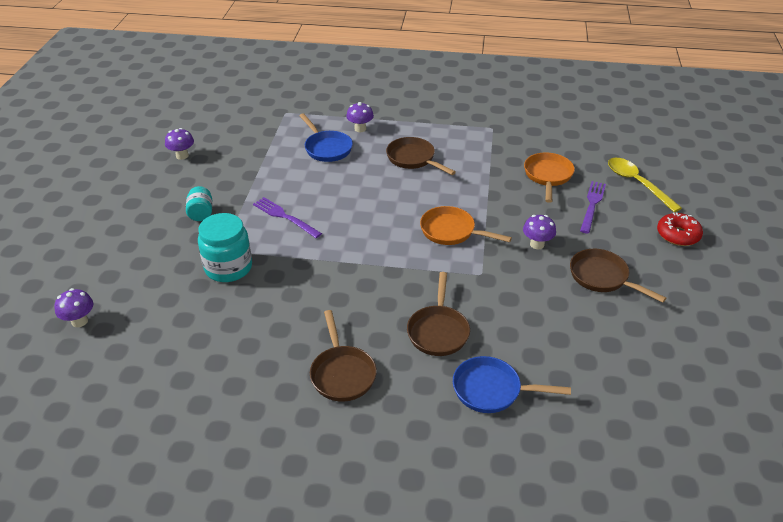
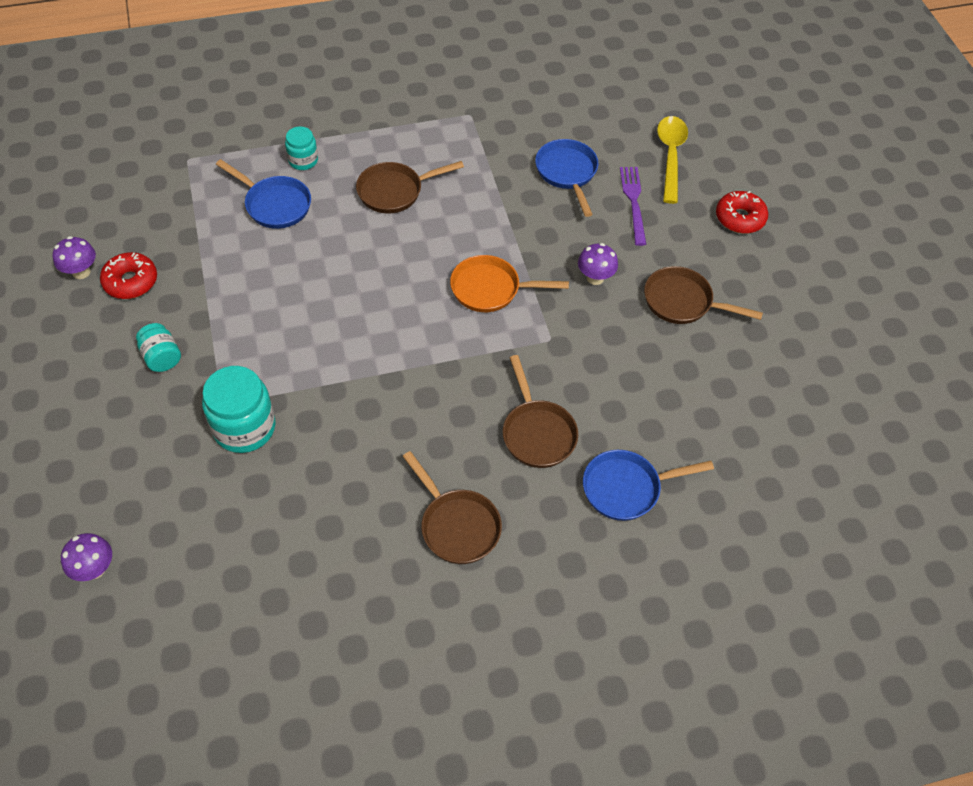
camera: 25 degrees left, 15 degrees up
purple fork [253,197,322,238] -> none
purple mushroom [346,102,374,132] -> turquoise jar [285,127,318,170]
brown pan [386,137,456,175] -> brown pan turned 45 degrees counterclockwise [356,161,464,214]
orange pan [524,152,575,203] -> blue pan [535,139,598,217]
yellow spoon [608,158,682,212] -> yellow spoon turned 60 degrees clockwise [657,116,688,204]
none -> red donut [100,252,157,299]

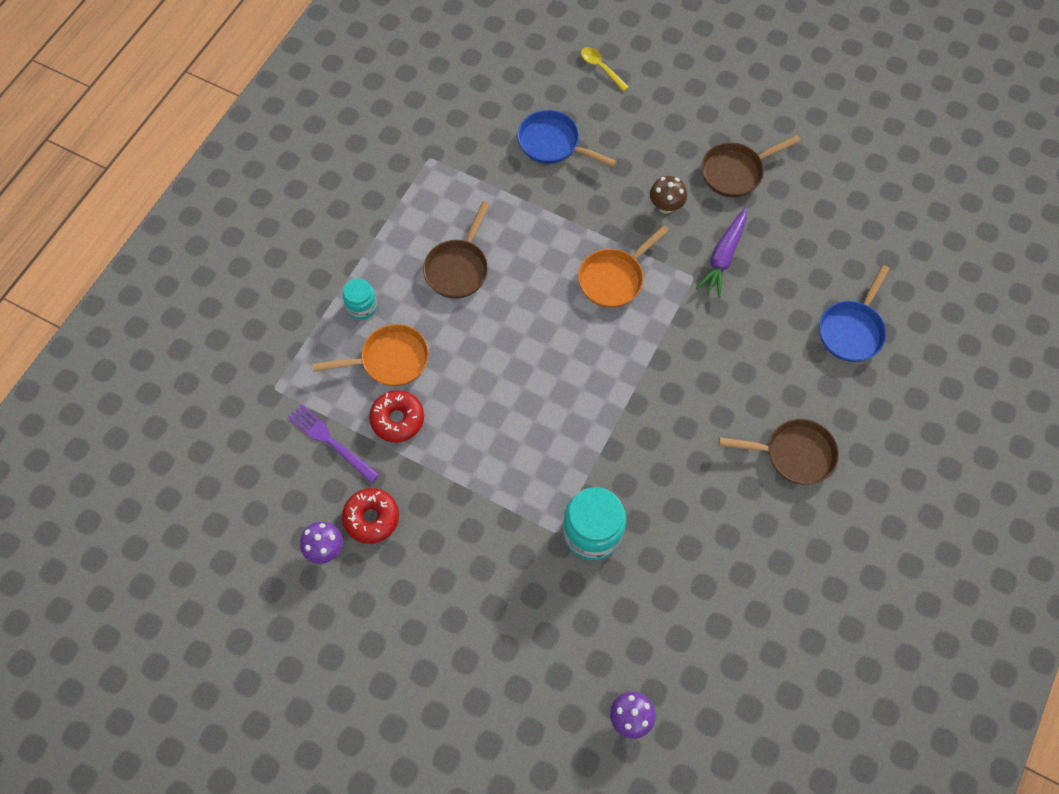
camera: 45 degrees left, 10 degrees up
turquoise jar [136,323,181,372] -> none
blue pan [216,159,311,229] -> orange pan [312,324,429,386]
brown pan [503,355,578,468] -> none
purple mushroom [578,243,618,285] -> brown mushroom [650,176,687,213]
purple fork [620,167,646,246] -> purple fork moved to [288,404,379,483]
yellow spoon [657,116,688,204] -> yellow spoon [581,47,629,91], size x0.59
red donut [716,191,768,234] -> red donut moved to [369,390,424,442]
none -> purple carrot [696,208,747,298]

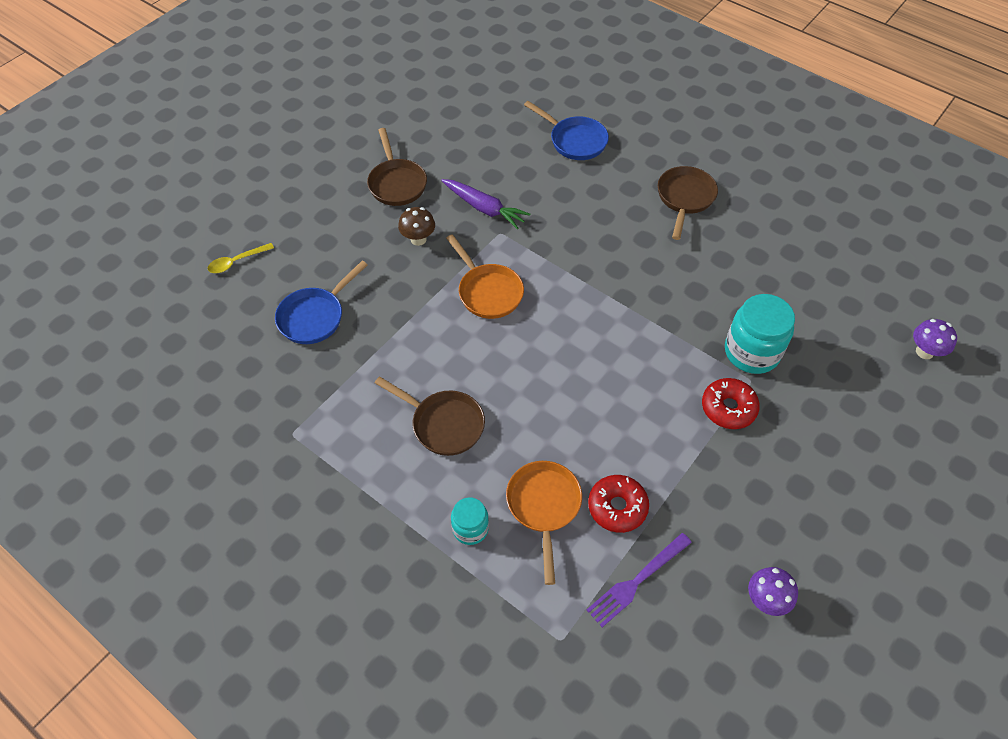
camera: 80 degrees left, 10 degrees down
red donut [342,488,399,544] -> red donut moved to [702,378,760,429]

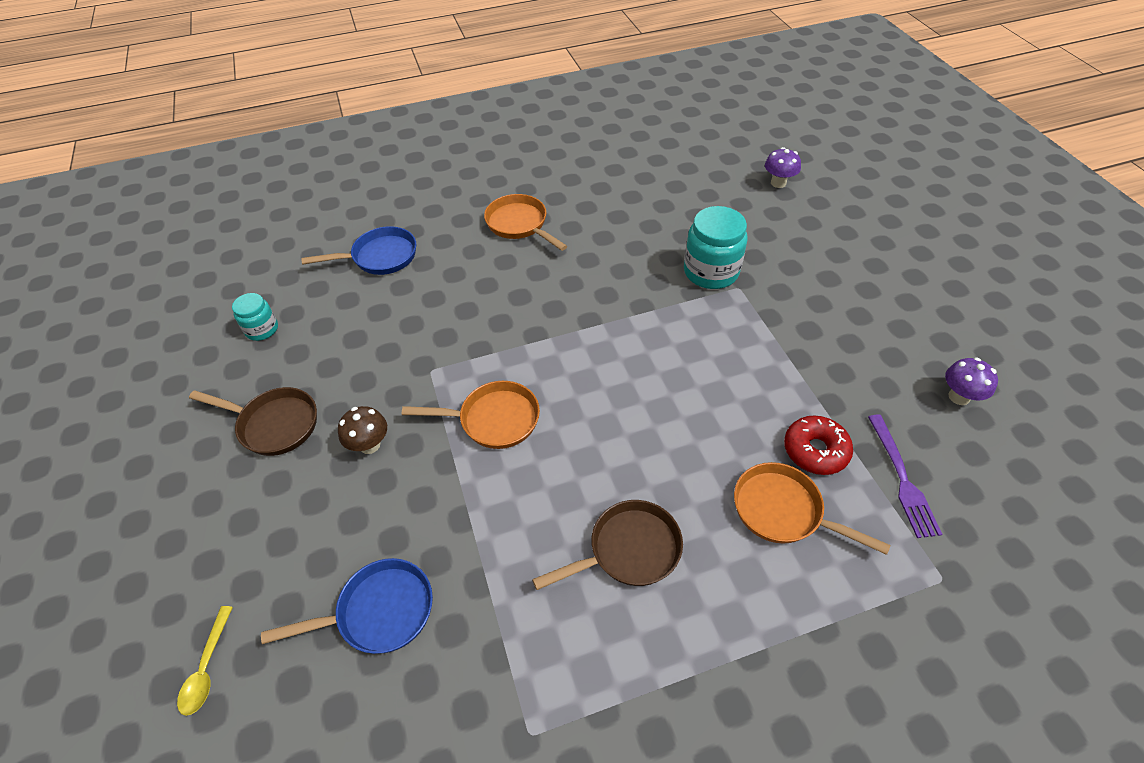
camera: 55 degrees left, 5 degrees down
blue pan [275,261,367,344] -> blue pan turned 90 degrees counterclockwise [261,558,433,654]
purple carrot [441,179,530,229] -> none
turquoise jar [451,497,489,545] -> turquoise jar moved to [232,293,278,341]
brown pan [658,166,718,240] -> orange pan [484,194,567,251]
red donut [702,378,760,429] -> none

